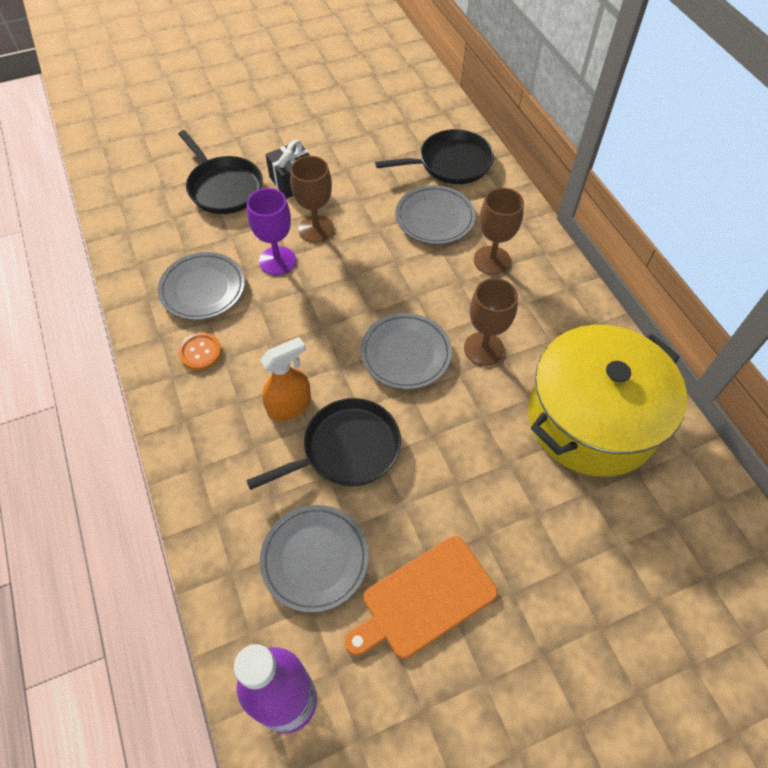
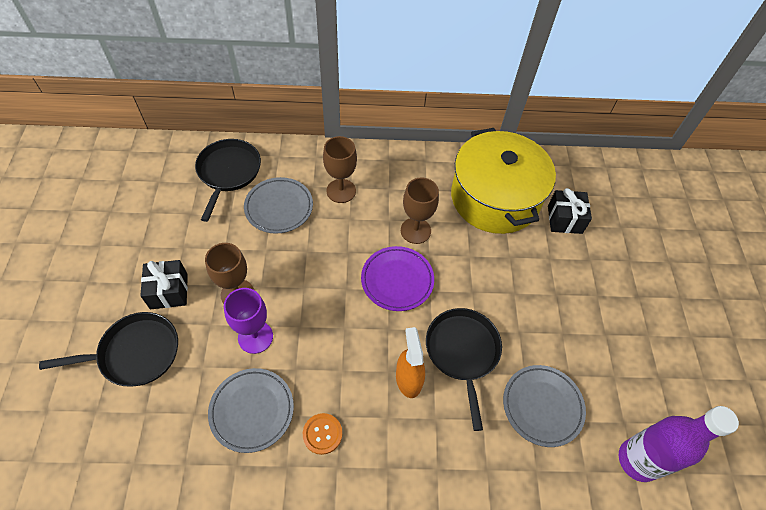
camera: 70 degrees left, 0 degrees up
orange cutting board [344,536,498,659] -> none
grey plate [360,313,452,390] -> purple plate [361,246,434,311]
none -> black gift [548,188,592,234]

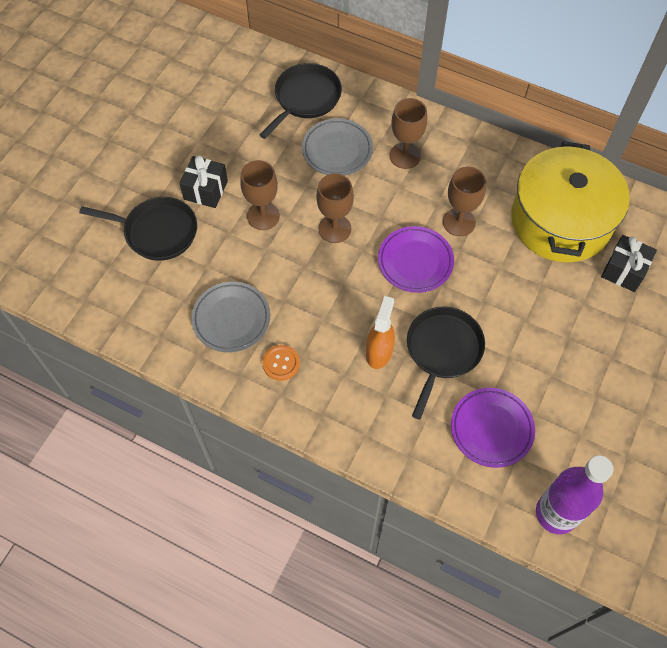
camera: 30 degrees right, 5 degrees up
purple goblet [224,288,273,354] -> none
grey plate [503,365,586,447] -> purple plate [451,388,535,468]
none -> brown goblet [316,173,354,243]

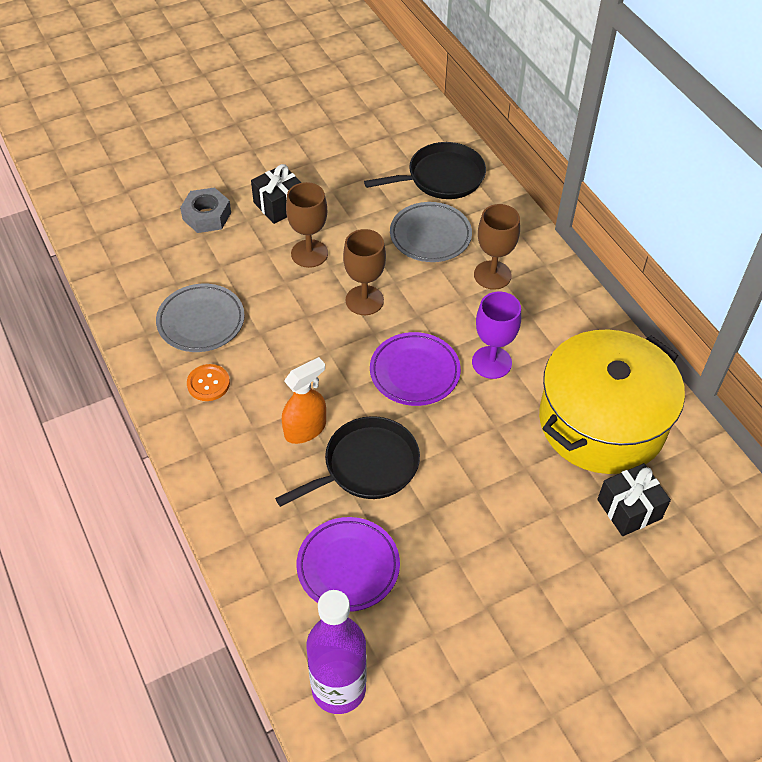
camera: 35 degrees right, 10 degrees down
black pan [79,197,197,261] -> grey nut [180,187,231,233]
brown goblet [443,167,486,236] -> purple goblet [472,292,521,379]

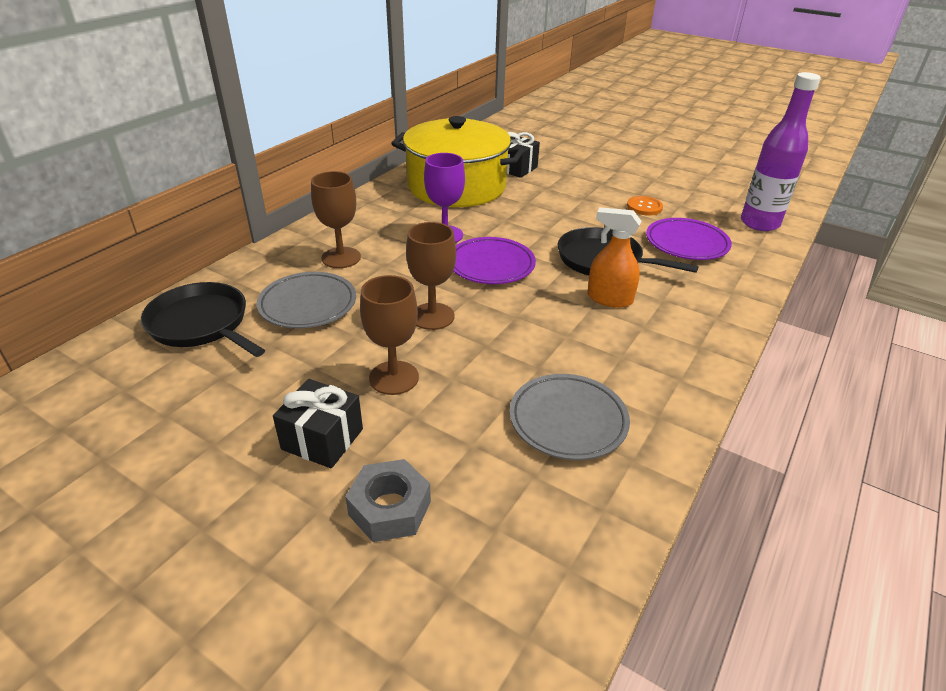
camera: 120 degrees left, 15 degrees down
orange button [187,364,230,401] -> orange button moved to [627,196,663,215]

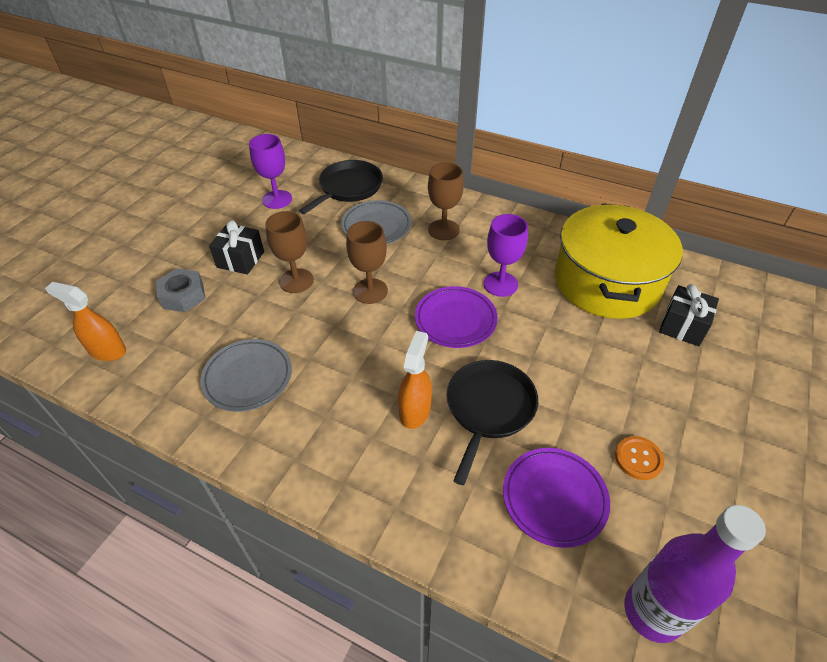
camera: 85 degrees right, 10 degrees up
none -> orange spray bottle [45,282,126,361]
none -> purple goblet [249,134,292,209]

